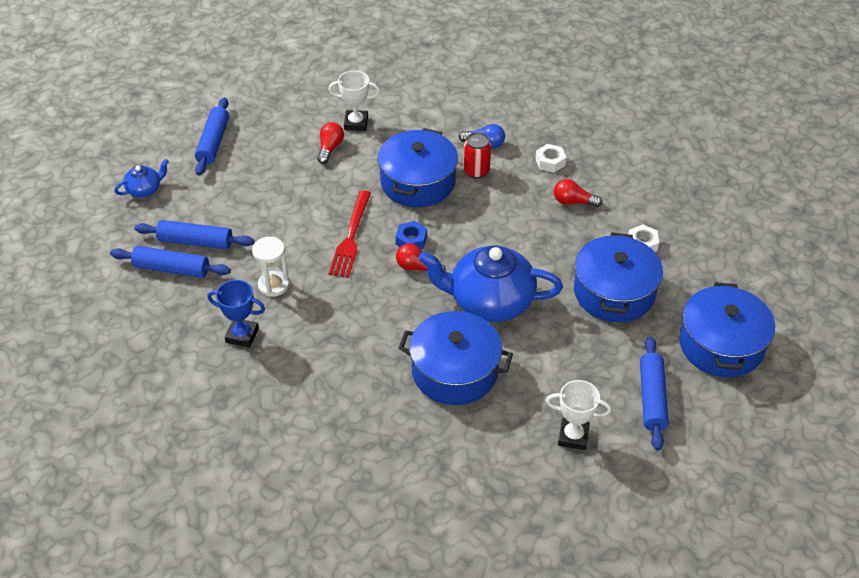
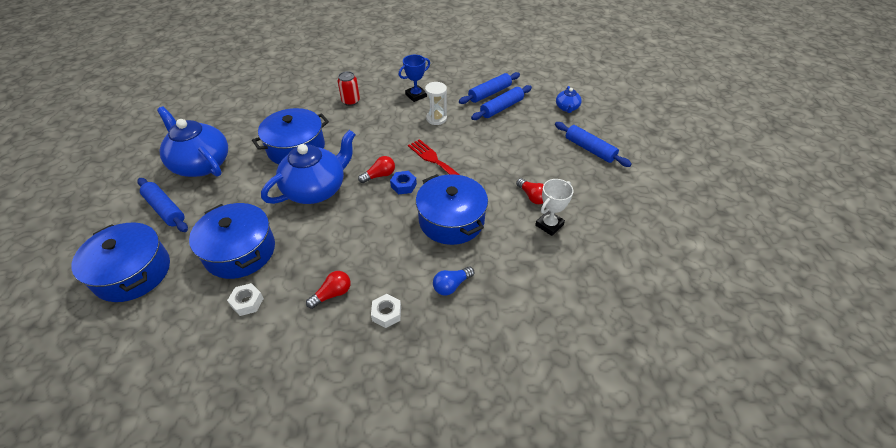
camera: 130 degrees right, 0 degrees up
red can [463,132,491,179] -> red can moved to [338,71,360,106]
white trophy [546,380,611,450] -> blue teapot [157,106,228,177]

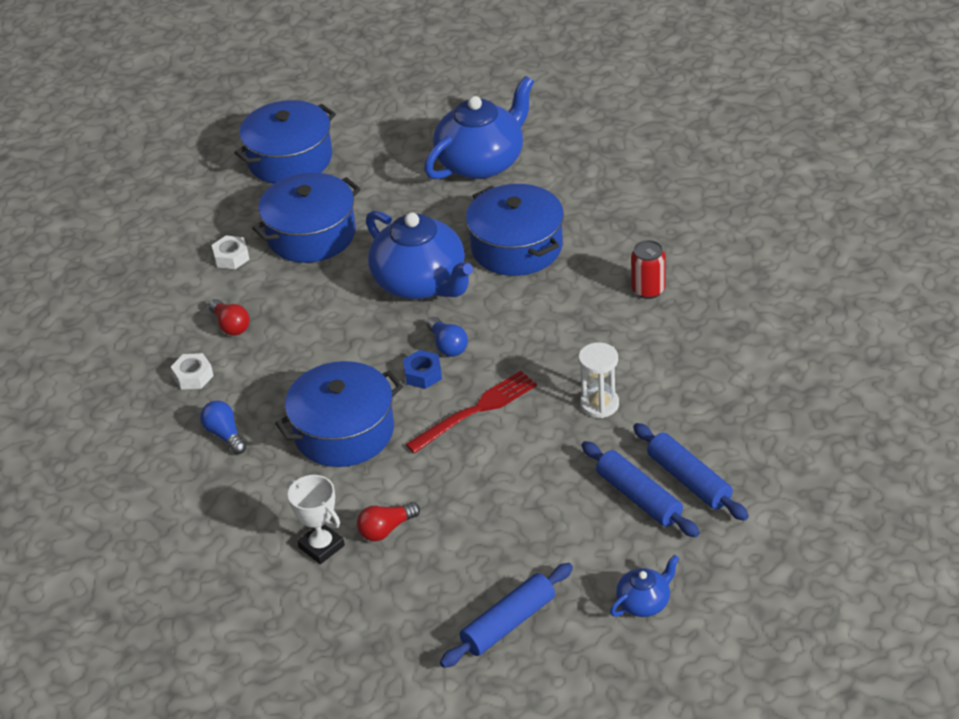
camera: 95 degrees right, 5 degrees down
blue rolling pin [137,178,188,232] -> none
red light bulb [358,156,395,183] -> blue light bulb [427,317,468,357]
blue trophy [399,55,430,102] -> none
blue teapot [556,86,582,113] -> blue teapot turned 135 degrees clockwise [610,555,680,617]

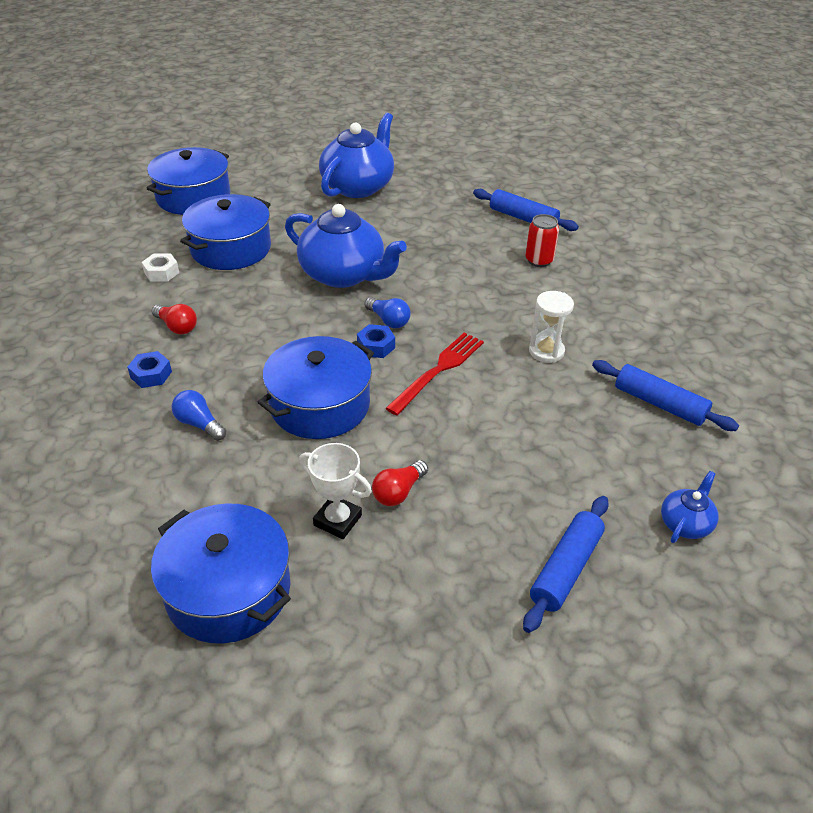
camera: 20 degrees left, 0 degrees up
white nut [171,353,214,390] -> blue nut [127,351,172,388]
blue pot [466,184,564,276] -> blue pot moved to [151,503,291,644]
blue rolling pin [582,441,700,537] -> blue rolling pin moved to [473,189,579,231]

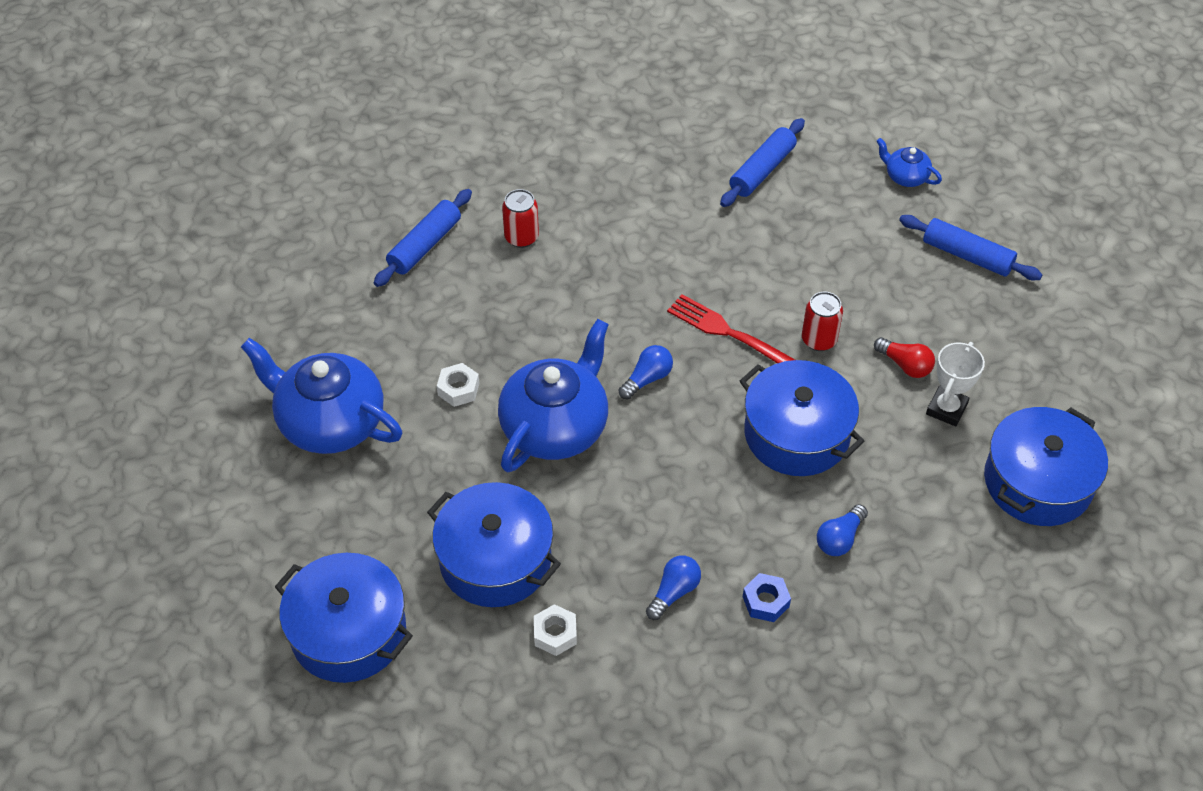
camera: 90 degrees left, 10 degrees up
red light bulb [151,304,197,334] -> blue light bulb [646,555,701,620]
blue nut [357,324,395,358] -> none
white hourglass [529,291,574,363] -> none
none -> white nut [437,363,479,407]
none -> red can [802,292,843,351]

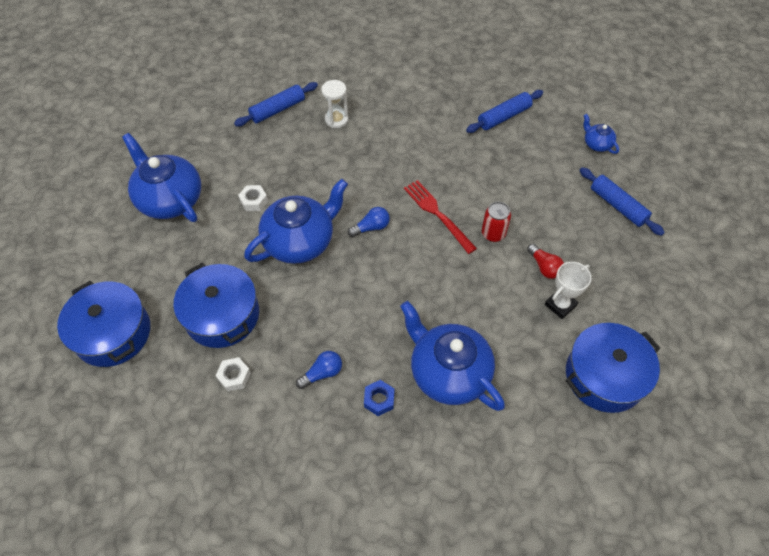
camera: 20 degrees right, 5 degrees up
red can [502,189,539,248] -> white hourglass [321,80,349,128]
blue pot [740,360,864,476] -> none
blue light bulb [817,504,868,556] -> blue teapot [400,301,505,411]

